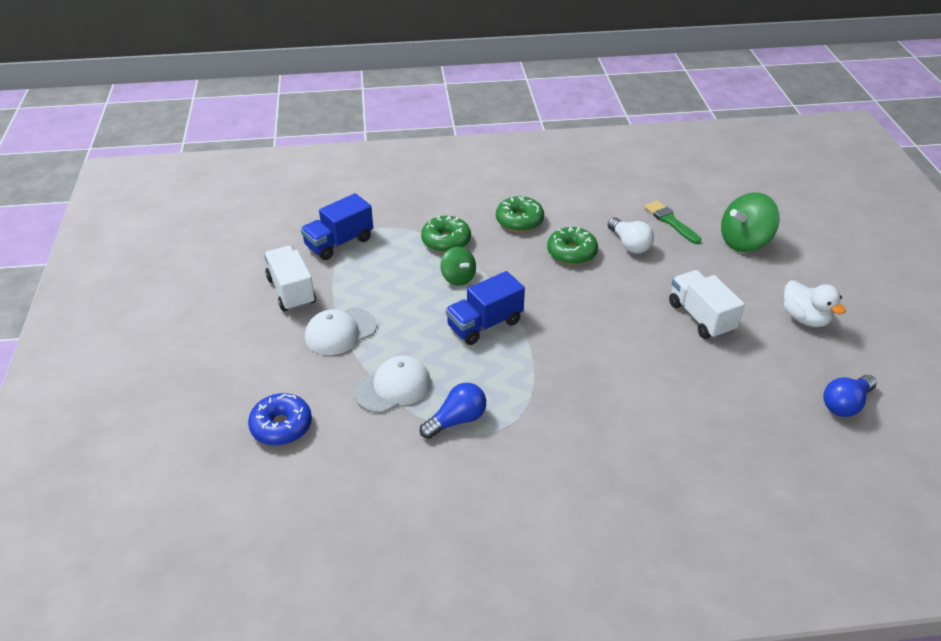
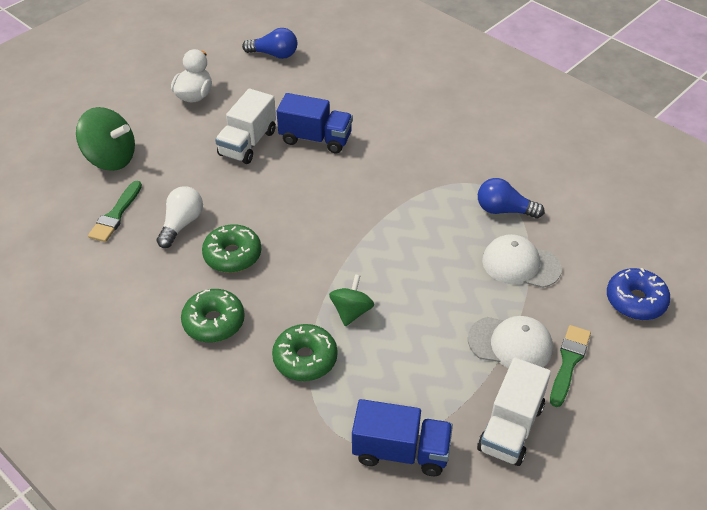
camera: 130 degrees left, 5 degrees up
blue truck [446,271,525,345] -> blue truck moved to [277,93,353,153]
none -> green brush [550,325,591,407]

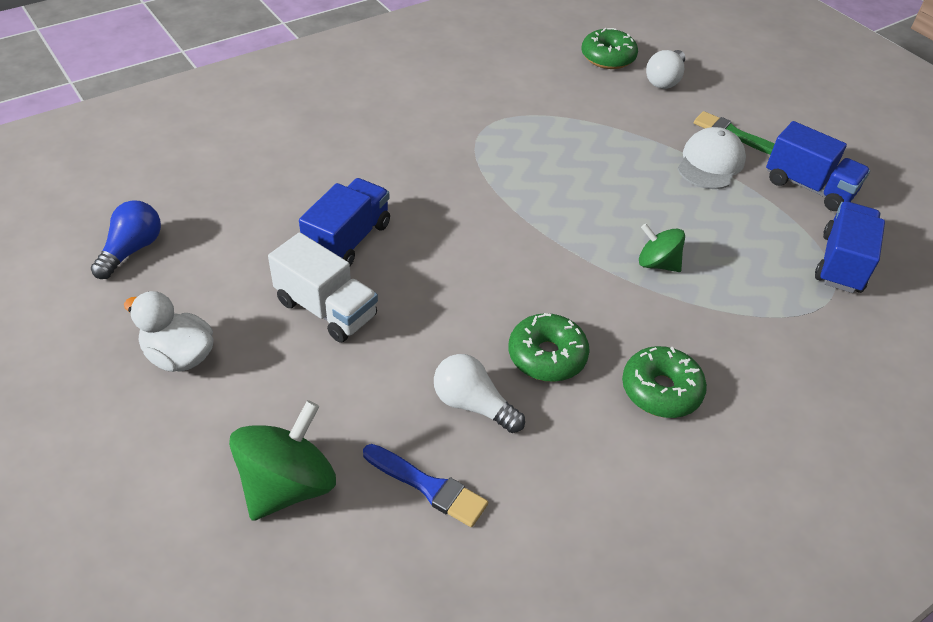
camera: 80 degrees left, 0 degrees up
green brush [88,181,142,242] -> blue brush [363,444,488,527]
green donut [272,324,338,381] -> green donut moved to [582,28,638,69]
white truck [477,357,551,466] -> blue truck [766,121,870,211]
blue light bulb [478,178,544,218] -> none
white cap [482,234,562,288] -> none
blue donut [607,268,671,320] -> white light bulb [646,50,685,89]

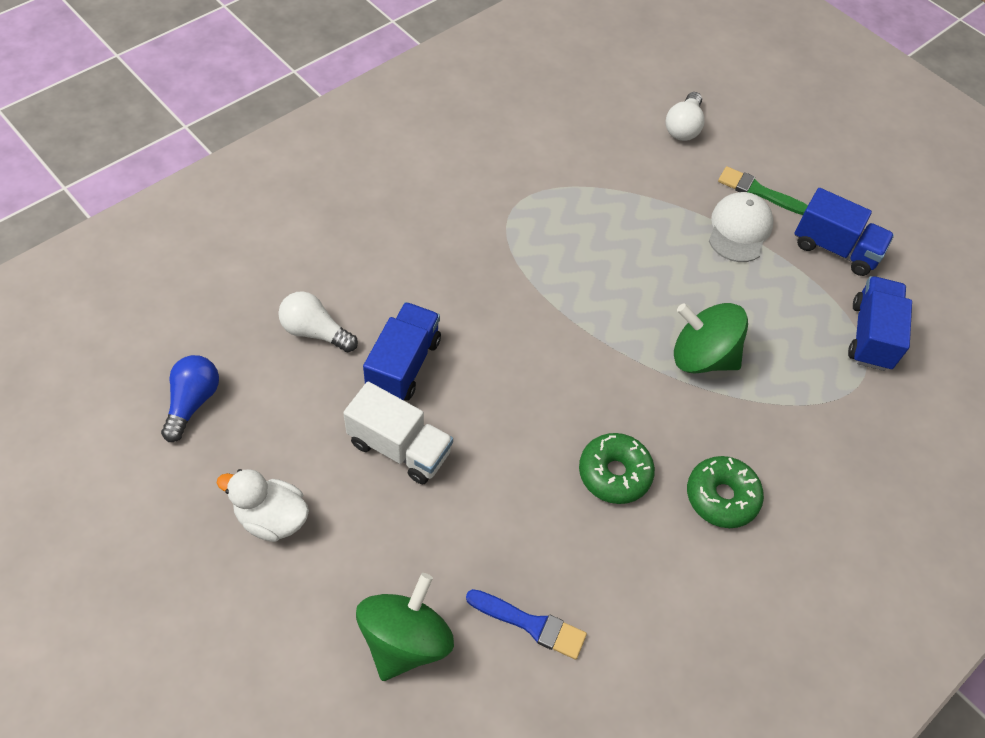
camera: 10 degrees left, 10 degrees up
white light bulb [434,354,525,433] -> white light bulb moved to [278,291,358,352]
green donut [582,28,638,69] -> none
green spinning top [639,224,685,272] -> green spinning top [674,303,748,374], size x1.65

